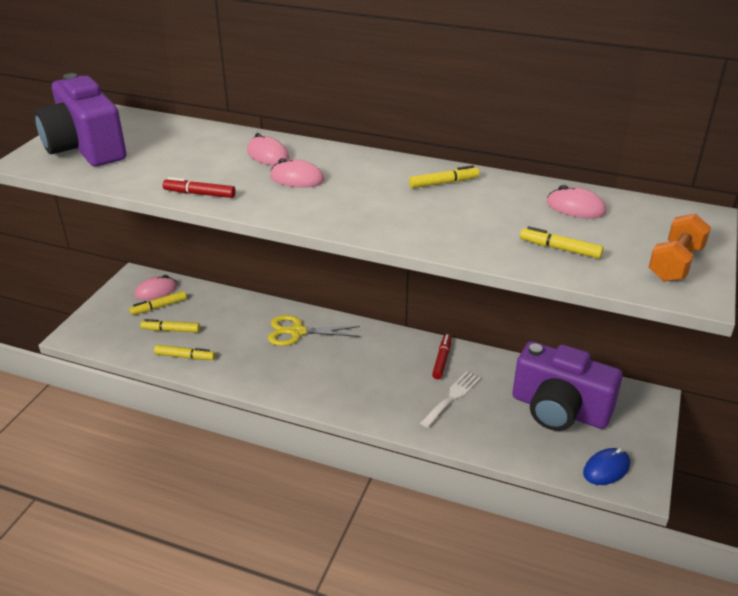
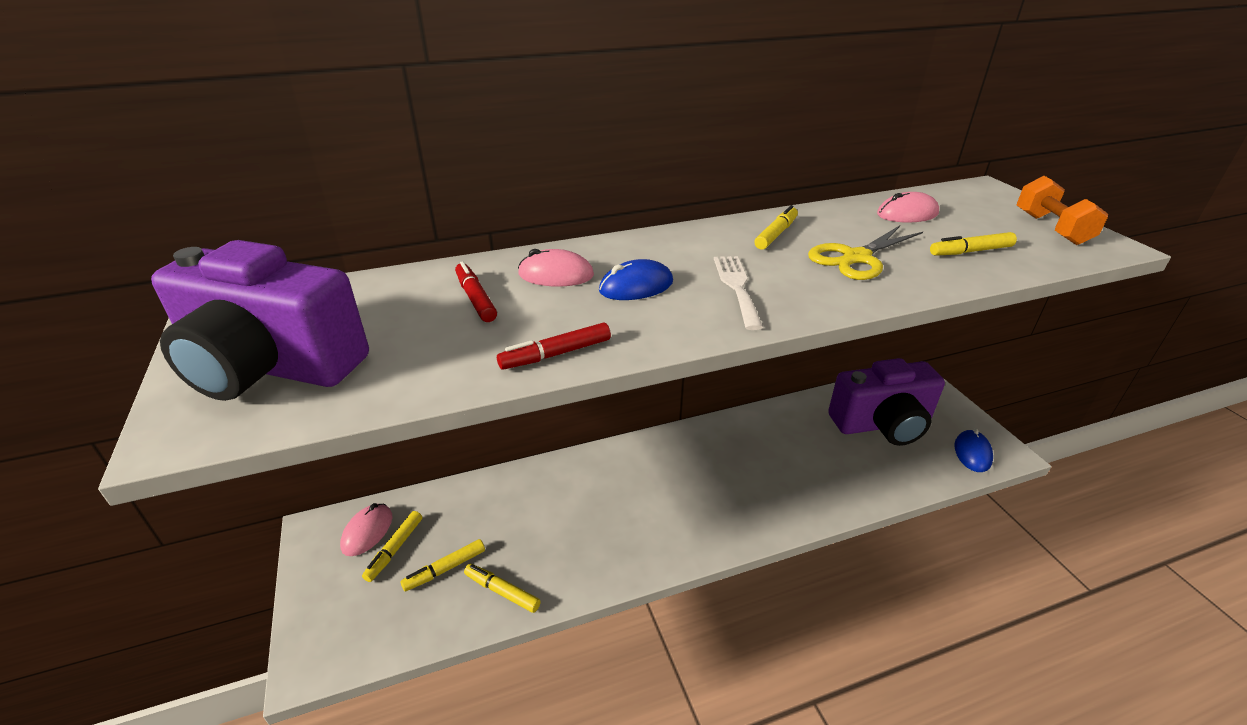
camera: 40 degrees left, 0 degrees up
yellow marker [154,345,215,360] -> yellow marker turned 120 degrees counterclockwise [464,564,541,613]
yellow scissors [268,315,360,346] -> yellow scissors moved to [808,225,923,280]
pink mouse [270,158,325,187] -> blue mouse [599,259,673,300]
white fork [420,371,481,428] -> white fork moved to [714,256,763,330]
red marker [432,334,452,379] -> red marker moved to [455,261,497,322]

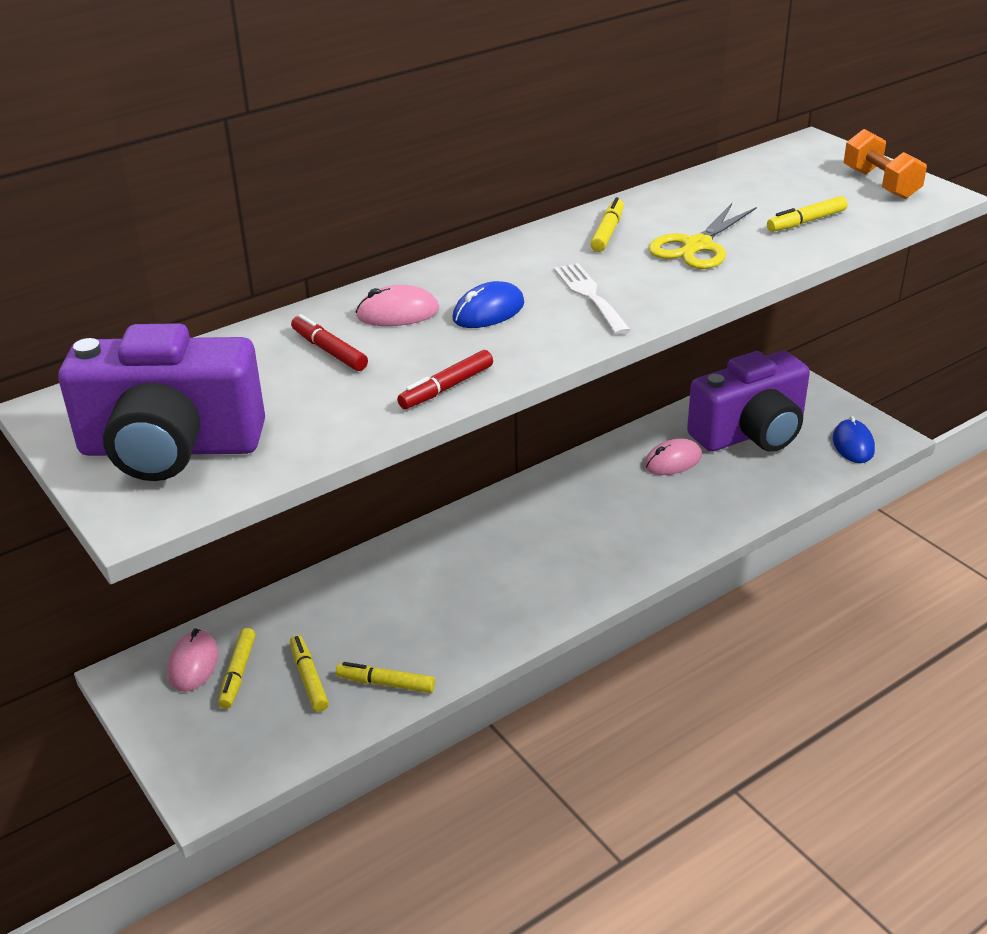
camera: 15 degrees left, 0 degrees up
yellow marker [400,539,485,591] -> yellow marker turned 120 degrees clockwise [290,635,329,712]
pink mouse [877,192,939,222] -> pink mouse moved to [644,438,702,475]

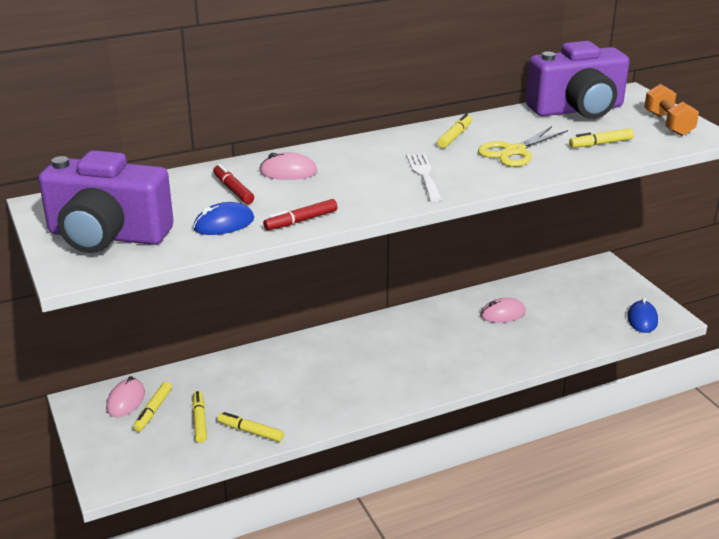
camera: 10 degrees right, 5 degrees down
blue mouse [452,281,525,328] -> blue mouse moved to [193,202,254,235]
purple camera [687,351,810,452] -> purple camera moved to [526,41,630,119]

